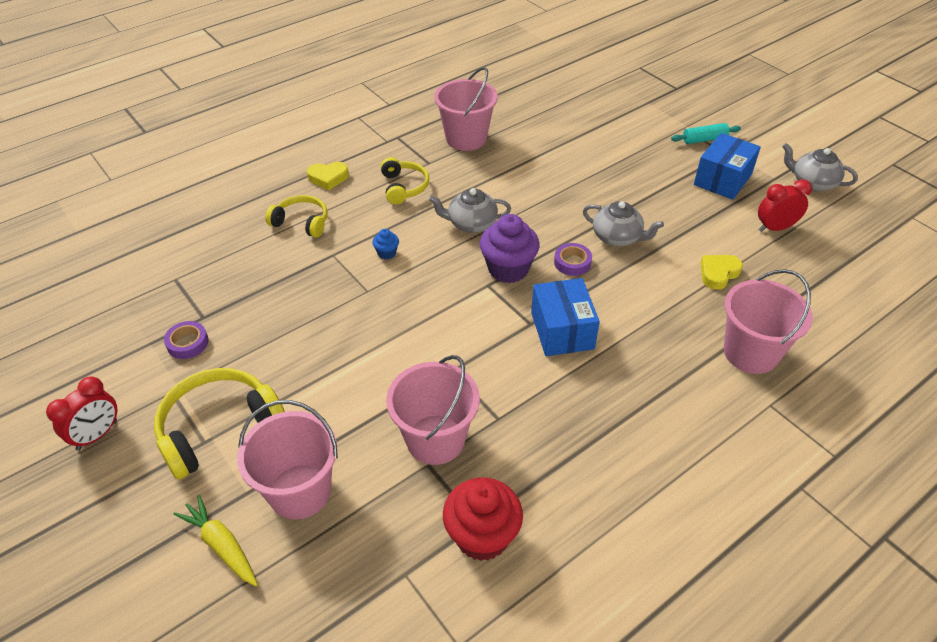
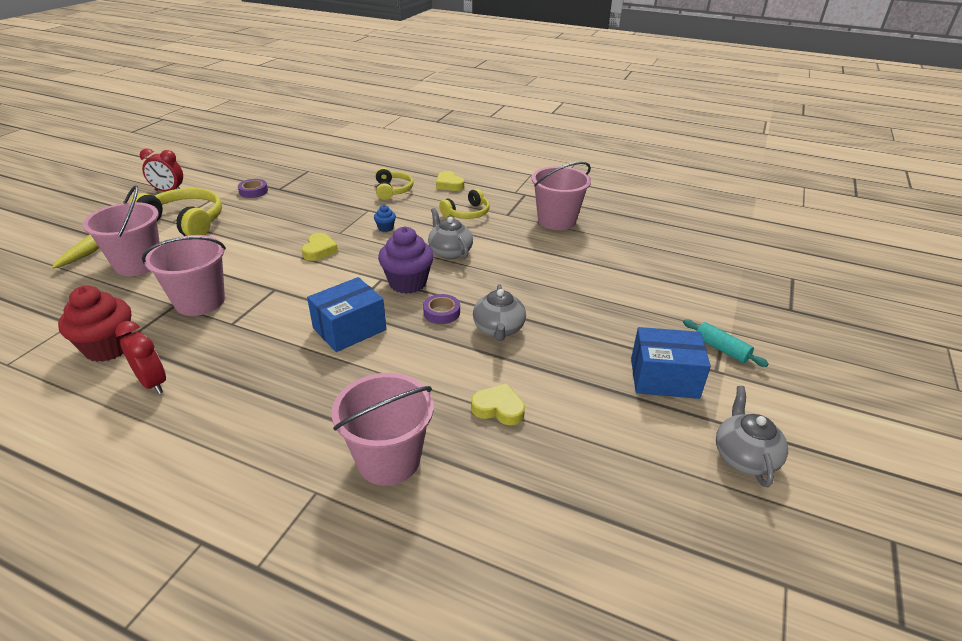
camera: 60 degrees right, 10 degrees down
red clock [758,179,812,232] -> red clock moved to [115,321,166,394]
none -> yellow heart [302,233,338,261]

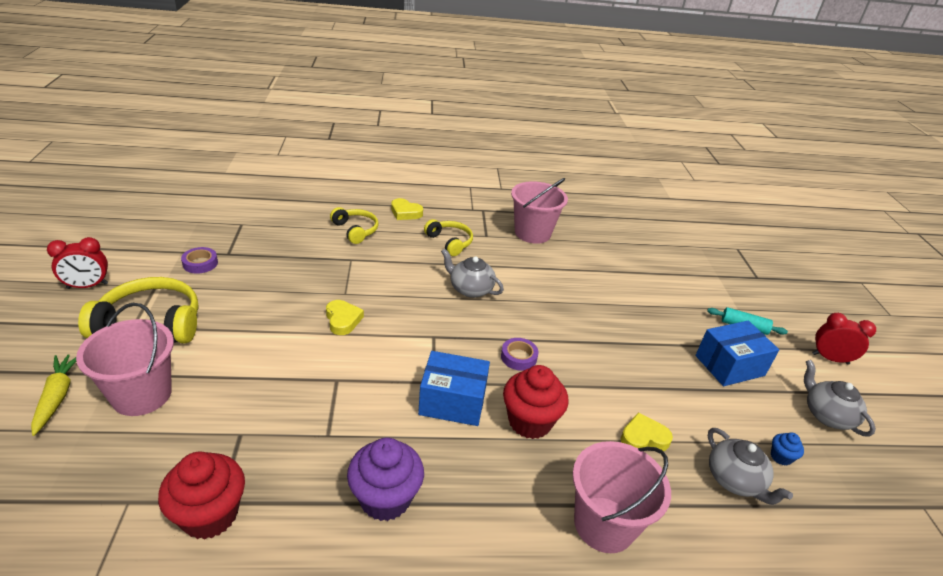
camera: 30 degrees left, 0 degrees up
red clock [115,321,166,394] -> red clock moved to [812,313,876,364]
pink bucket [142,235,226,316] -> none
blue box [307,277,386,352] -> blue box turned 75 degrees clockwise [418,351,490,426]
blue cupcake [374,205,396,232] -> blue cupcake moved to [771,432,804,466]
purple cupcake [378,226,434,294] -> purple cupcake moved to [347,438,424,521]
yellow headphones [439,188,490,219] -> yellow headphones turned 60 degrees counterclockwise [424,219,473,256]
grey teapot [473,284,526,341] -> grey teapot moved to [708,428,793,505]
none -> red cupcake [503,365,568,439]

